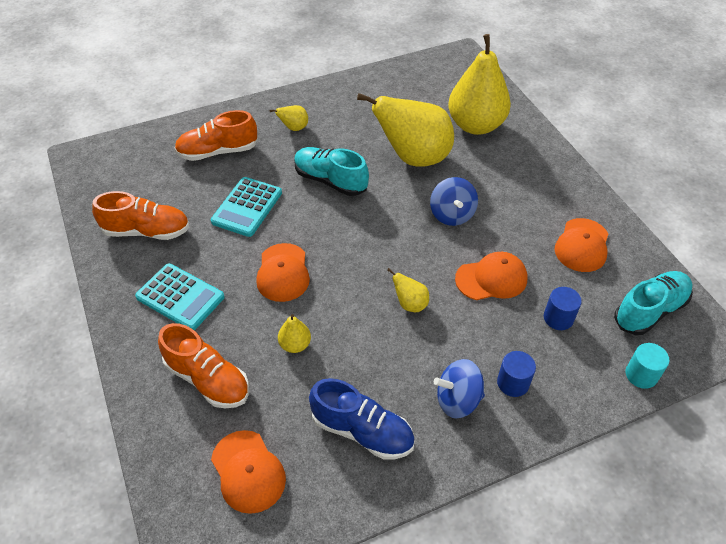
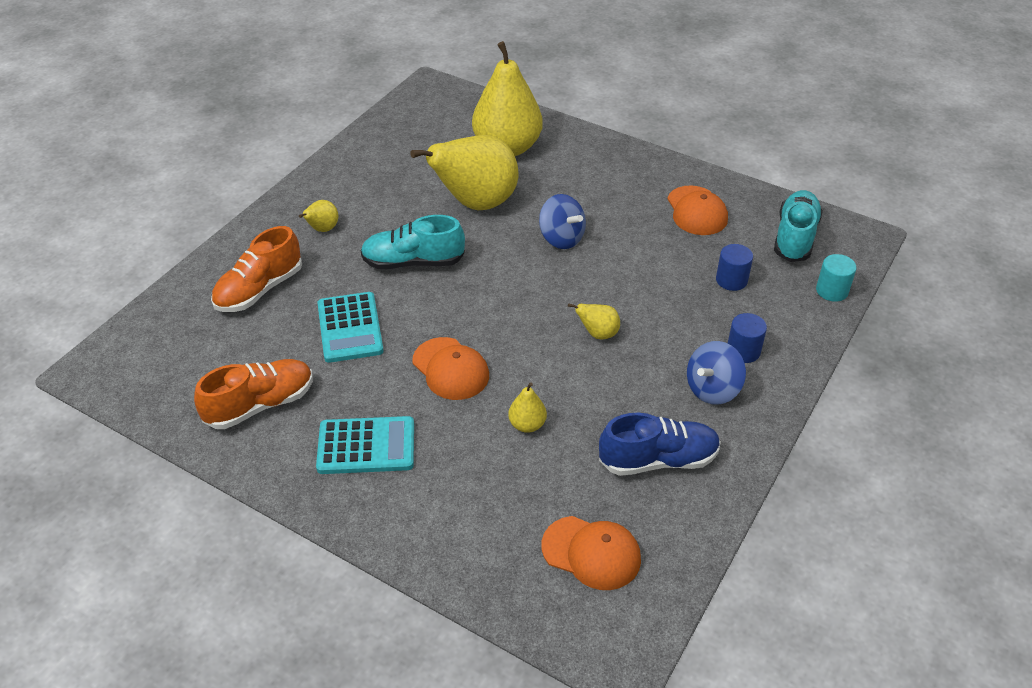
camera: 35 degrees left, 5 degrees down
orange shoe [158,323,249,408] -> none
orange cap [455,252,527,300] -> none

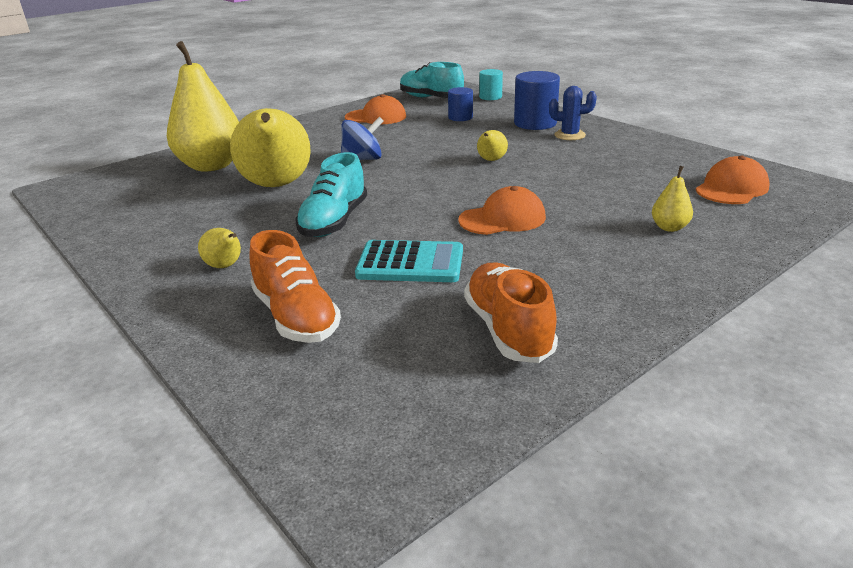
camera: 70 degrees left, 15 degrees down
turquoise calculator [316,416,414,474] -> none
yellow pear [508,382,547,433] -> yellow pear moved to [652,166,693,232]
blue shoe [599,413,721,476] -> none
blue spinning top [687,341,746,405] -> blue cactus [549,86,597,140]
blue cylinder [728,313,767,363] -> blue cylinder [514,71,560,130], size x1.66

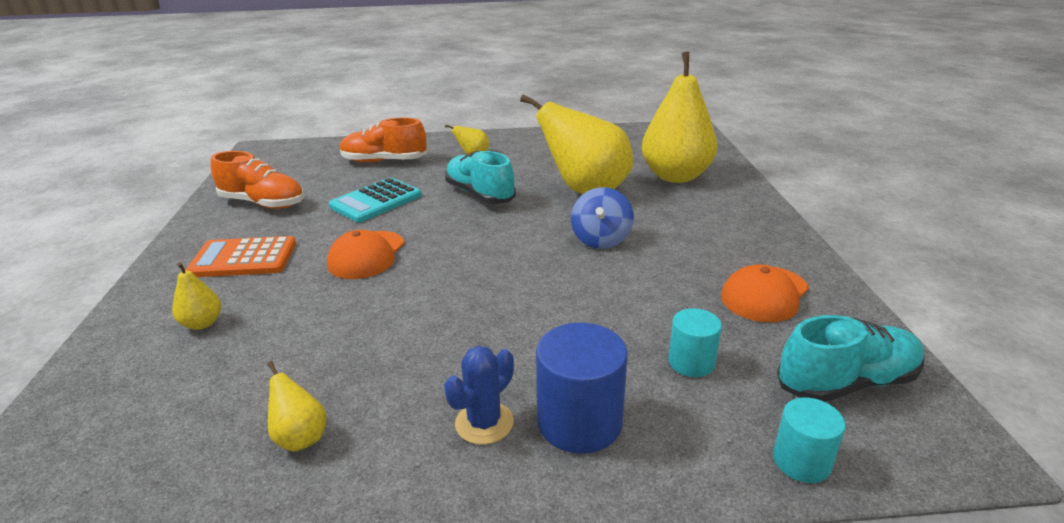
camera: 125 degrees right, 0 degrees up
blue cylinder [448,87,473,121] -> turquoise cylinder [668,308,722,377]
yellow pear [477,130,508,161] -> yellow pear moved to [267,361,326,452]
orange cap [696,156,770,204] -> none
none -> orange calculator [185,236,296,277]

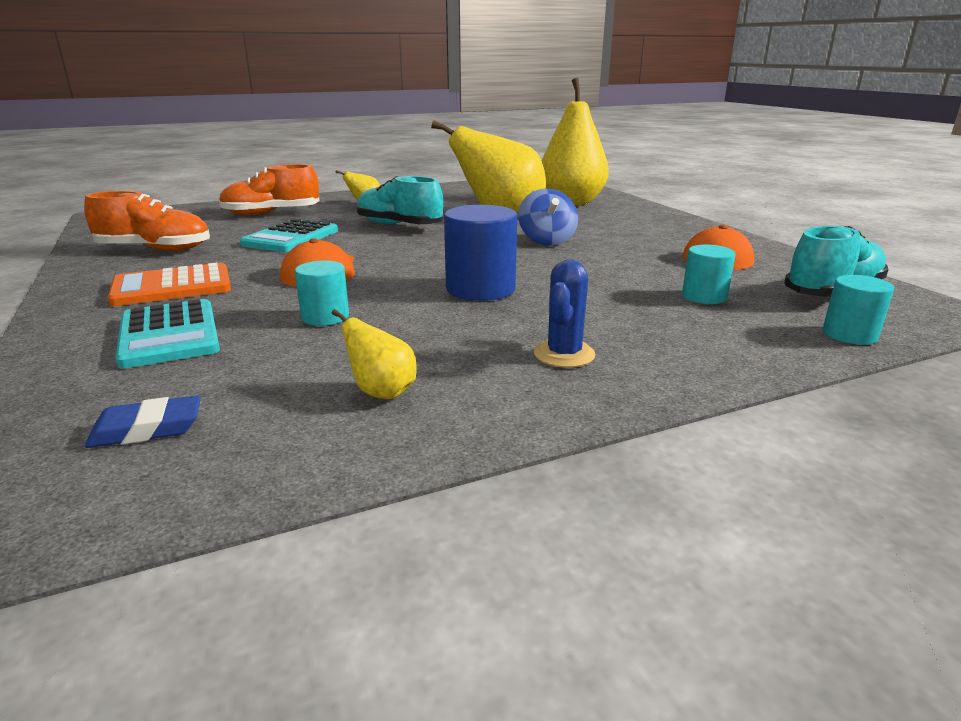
camera: 20 degrees left, 5 degrees down
yellow pear [172,262,221,330] -> turquoise calculator [115,299,220,369]
blue cylinder [536,323,628,454] -> blue cylinder moved to [444,205,517,301]
none -> blue eraser [85,395,201,448]
none -> turquoise cylinder [295,261,349,326]

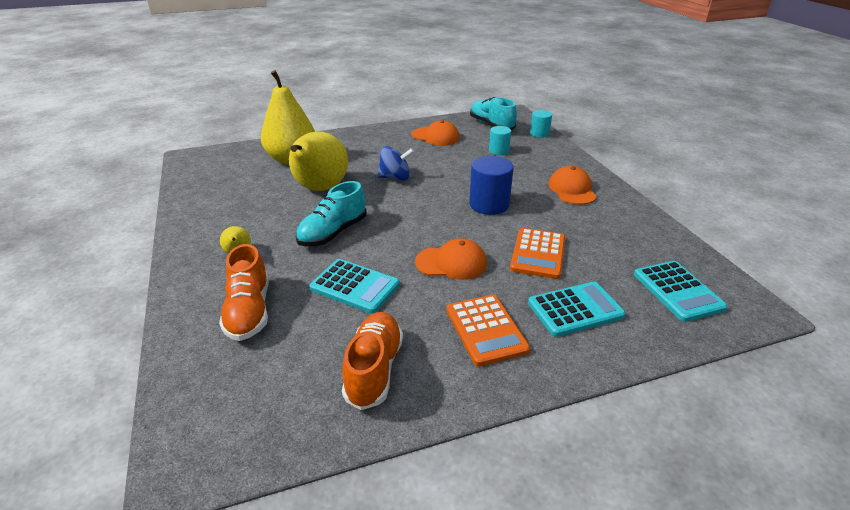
camera: 85 degrees left, 10 degrees up
blue eraser [85,395,201,448] -> turquoise calculator [634,261,728,322]
turquoise cylinder [295,261,349,326] -> orange calculator [510,228,565,279]
yellow pear [331,309,417,399] -> none
blue cactus [534,260,595,368] -> orange cap [548,166,597,205]

